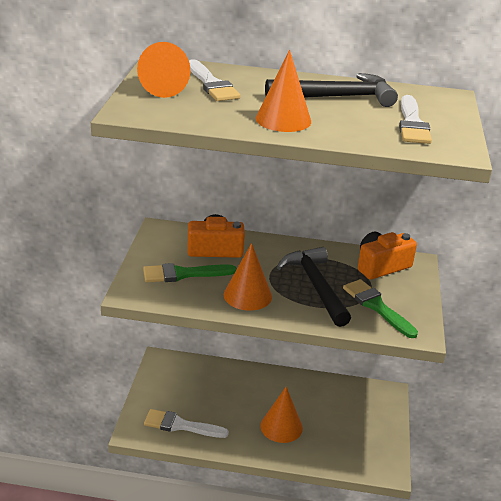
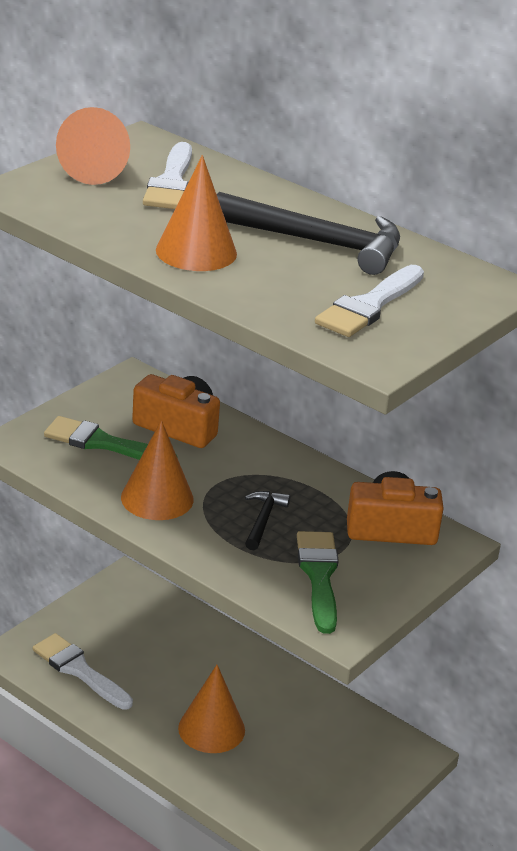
camera: 30 degrees right, 0 degrees up
black hammer [277,247,351,327] -> black hammer [245,491,290,550], size x0.50

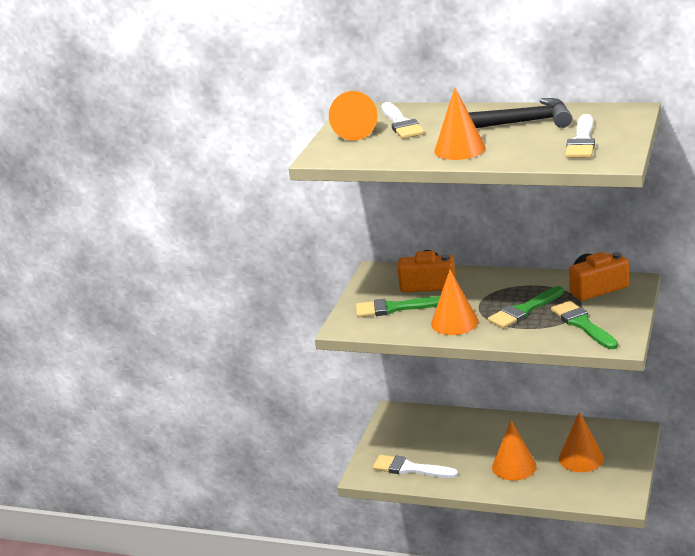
camera: 15 degrees left, 5 degrees down
black hammer [245,491,290,550] -> green brush [487,286,564,329]
none -> orange cone [559,411,604,472]

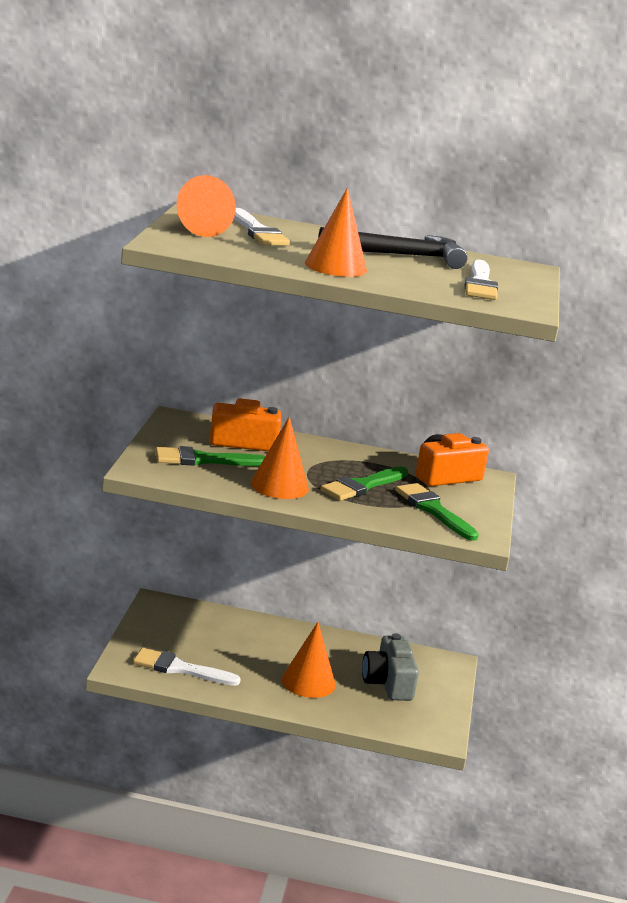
camera: 15 degrees left, 5 degrees down
orange cone [559,411,604,472] -> grey camera [362,633,419,701]

